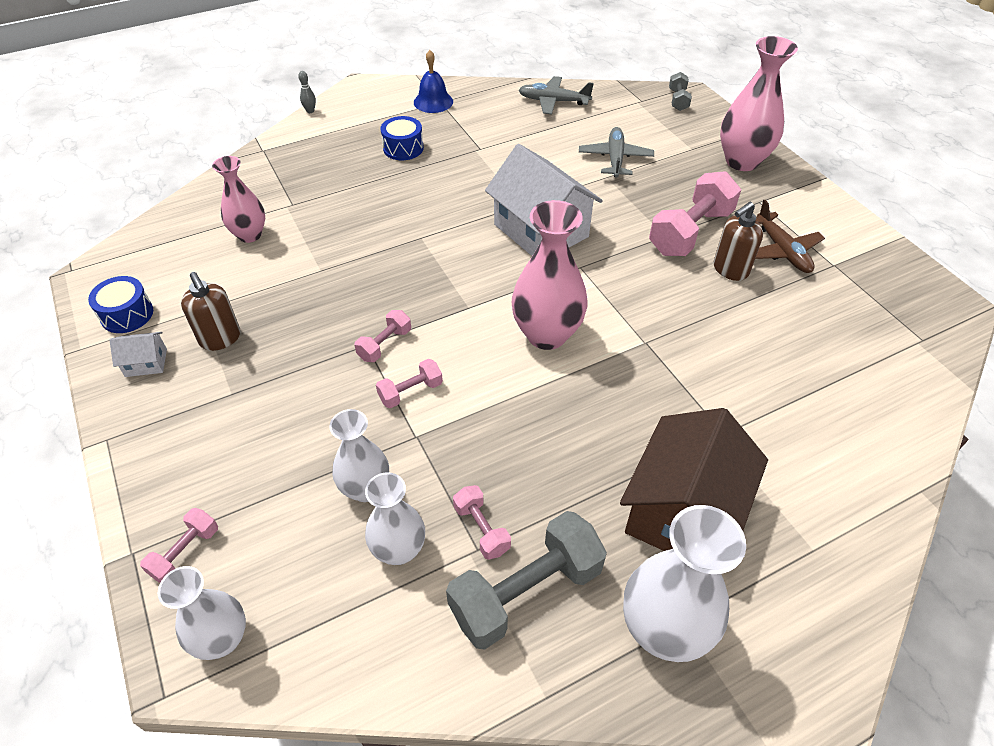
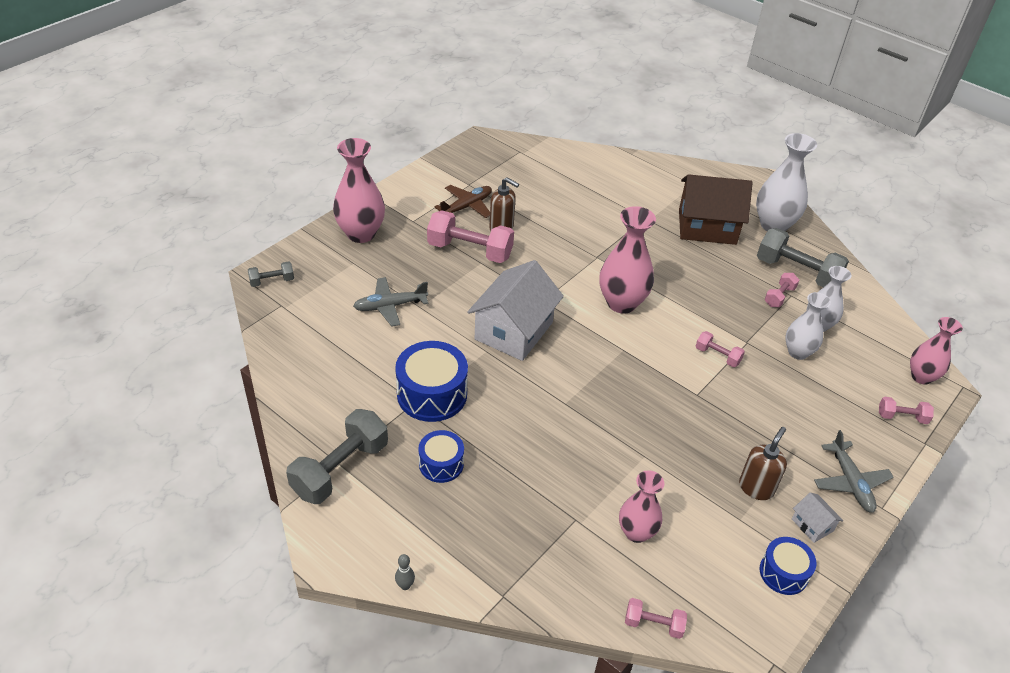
camera: 115 degrees left, 5 degrees down
white vase [158,566,246,660] -> pink vase [910,317,963,385]
pink dumbbell [354,310,411,362] -> pink dumbbell moved to [625,598,687,639]
blue bell [414,50,453,113] -> grey dumbbell [286,409,388,504]
grey plane [519,76,594,114] -> grey plane moved to [814,430,894,513]
none -> blue drum [395,341,468,422]

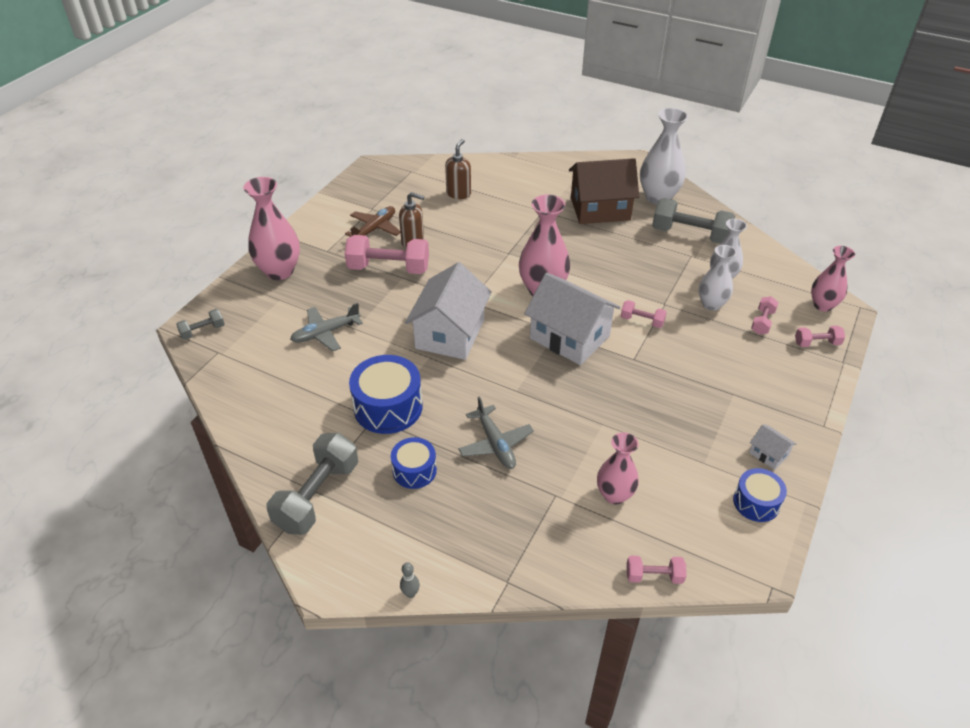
camera: 10 degrees left, 0 degrees up
brown soap dispenser [739,427,787,500] -> brown soap dispenser moved to [445,139,471,199]
pink dumbbell [765,273,799,307] -> pink dumbbell moved to [751,296,779,335]
grey plane [814,430,894,513] -> grey plane moved to [458,396,534,469]
none -> white house [524,273,621,365]

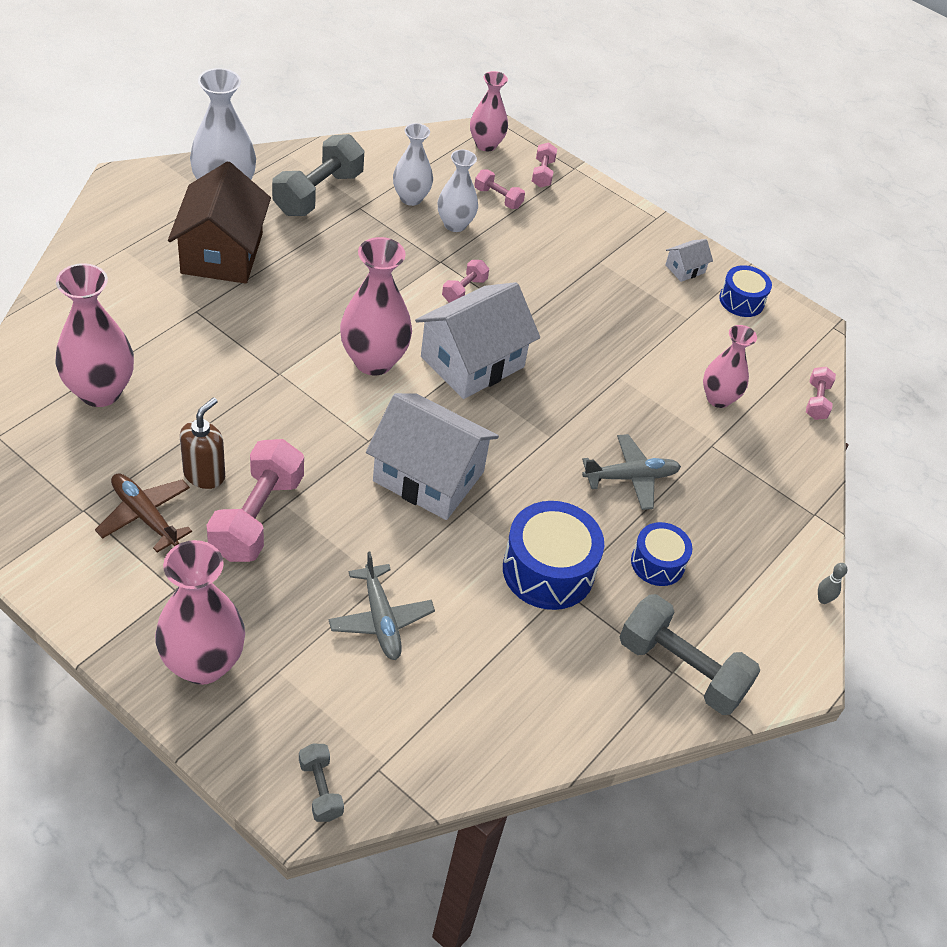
camera: 85 degrees left, 5 degrees up
brown soap dispenser [445,139,471,199] -> pink vase [55,263,134,407]

